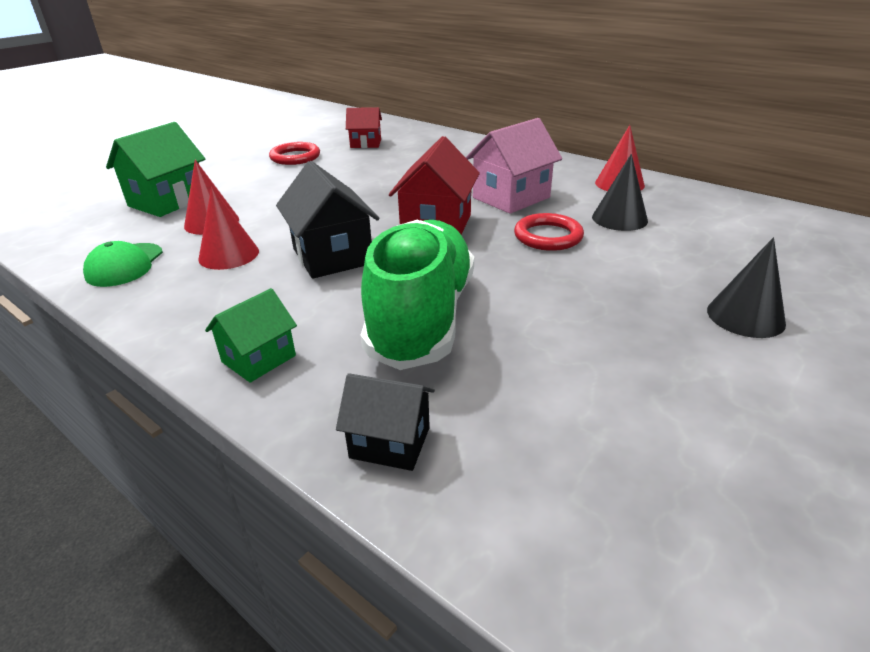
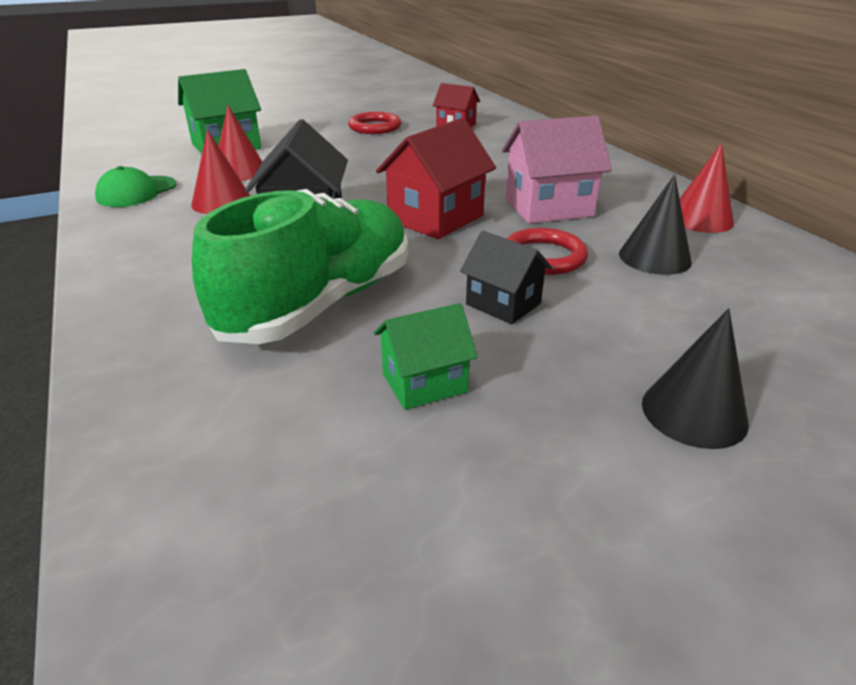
camera: 25 degrees right, 0 degrees up
green house [205,288,297,383] -> green house moved to [374,303,478,410]
black house [336,373,435,471] -> black house moved to [460,231,552,324]

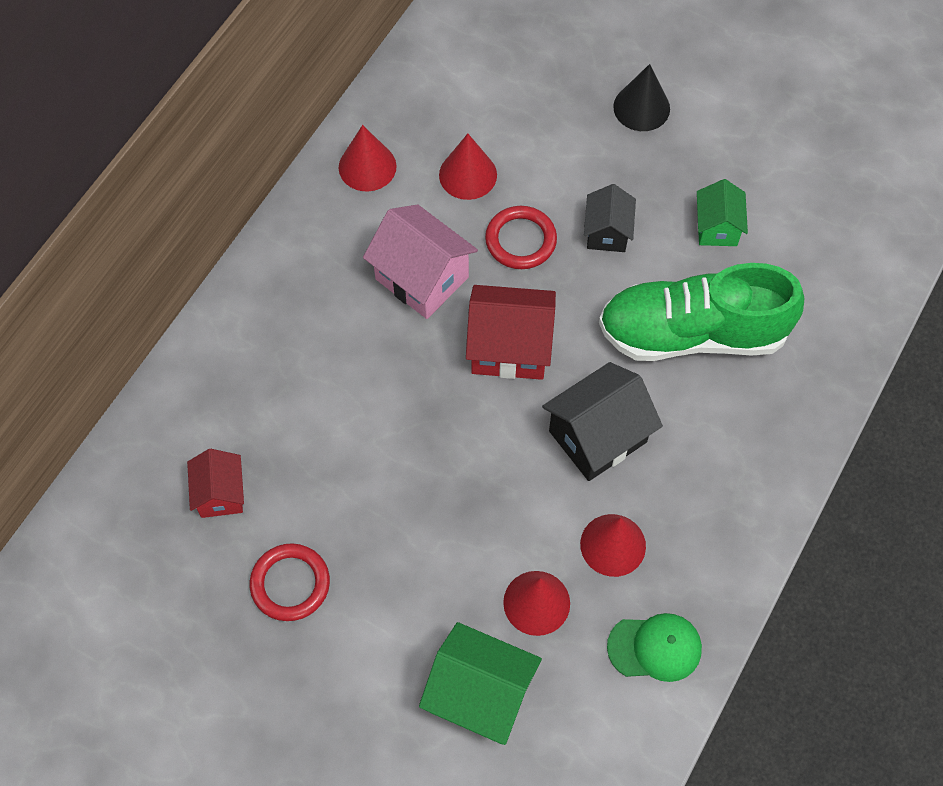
camera: 125 degrees left, 30 degrees up
green house [374,303,478,410] -> green house turned 60 degrees clockwise [697,179,748,246]
black cone [619,175,692,275] -> red cone [439,134,497,200]

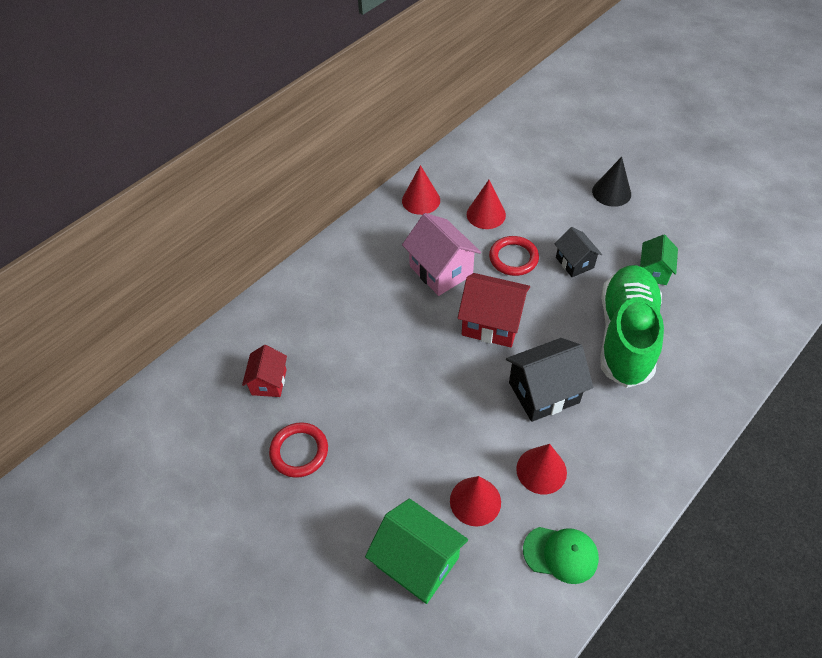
camera: 15 degrees right, 10 degrees down
black house [584,184,636,252] -> black house turned 45 degrees counterclockwise [555,227,602,277]
green shoe [599,263,804,361] -> green shoe turned 90 degrees clockwise [601,265,664,388]

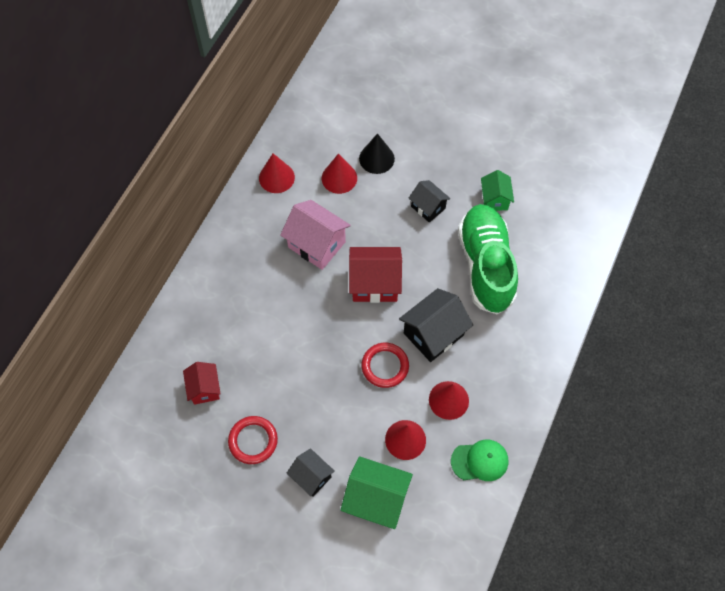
camera: 20 degrees left, 10 degrees up
red ring [489,236,539,276] -> red ring moved to [361,343,409,388]
black cone [592,157,631,207] -> black cone moved to [359,133,395,174]
none -> black house [287,448,335,497]

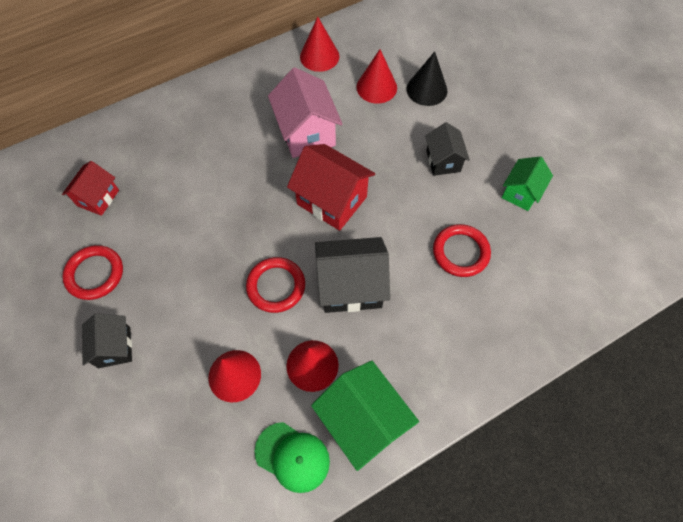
camera: 35 degrees right, 0 degrees up
green house [340,456,413,529] -> green house moved to [311,361,419,471]
green shoe [458,204,518,315] -> red ring [433,224,491,277]

